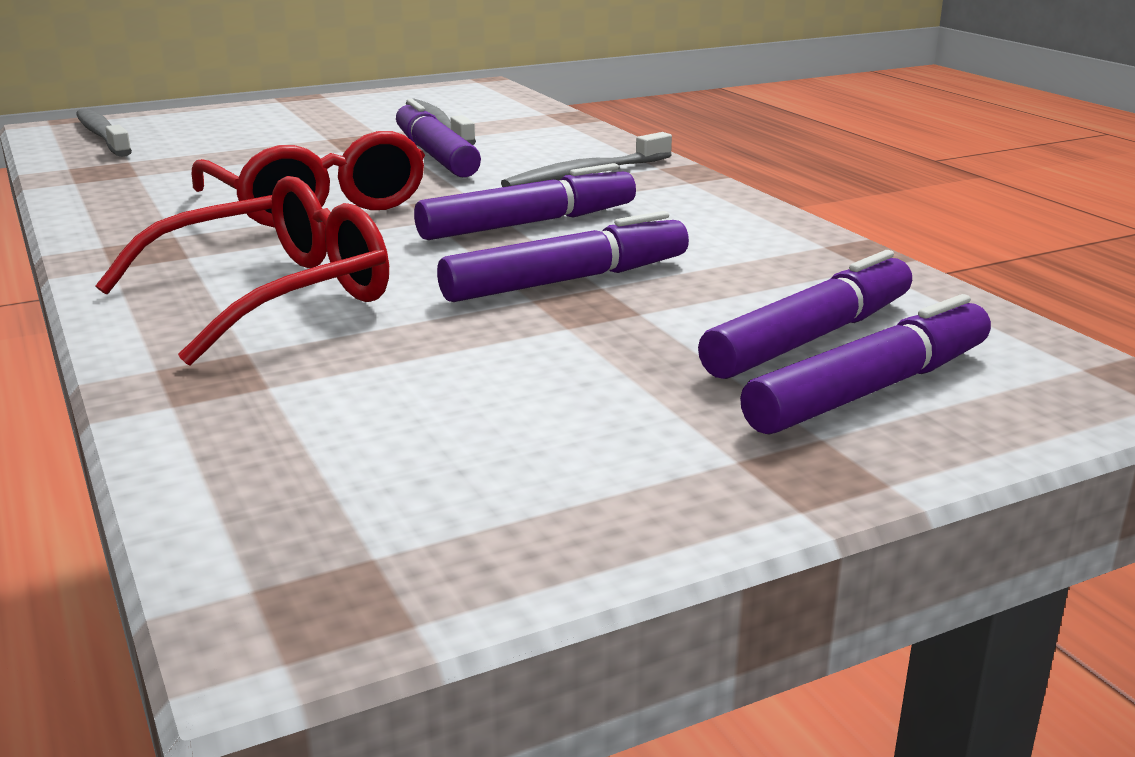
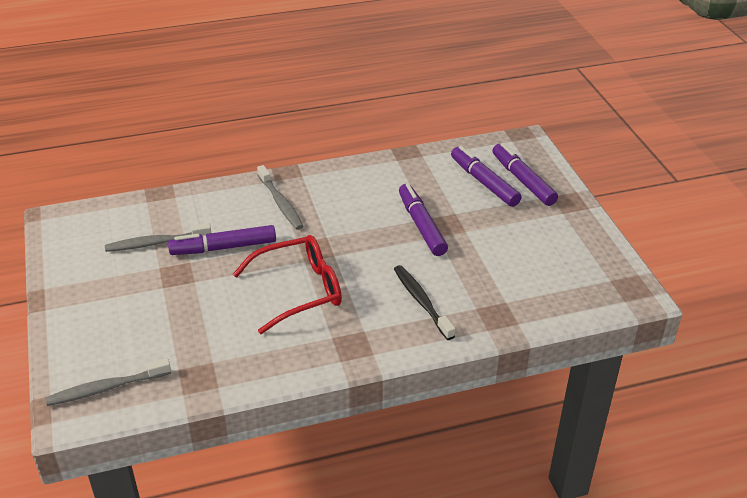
camera: 80 degrees left, 15 degrees up
red glasses [95,176,389,366] -> black toothbrush [394,265,455,340]
purple marker [414,163,636,240] -> none

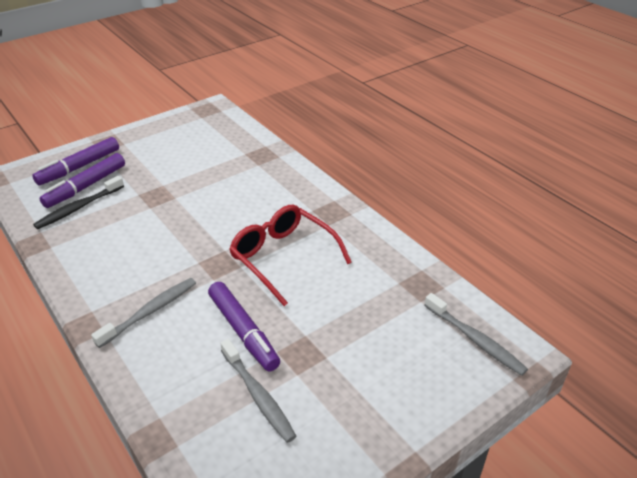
camera: 110 degrees left, 0 degrees up
black toothbrush [394,265,455,340] -> black toothbrush moved to [33,176,124,229]
purple marker [399,183,448,256] -> none

